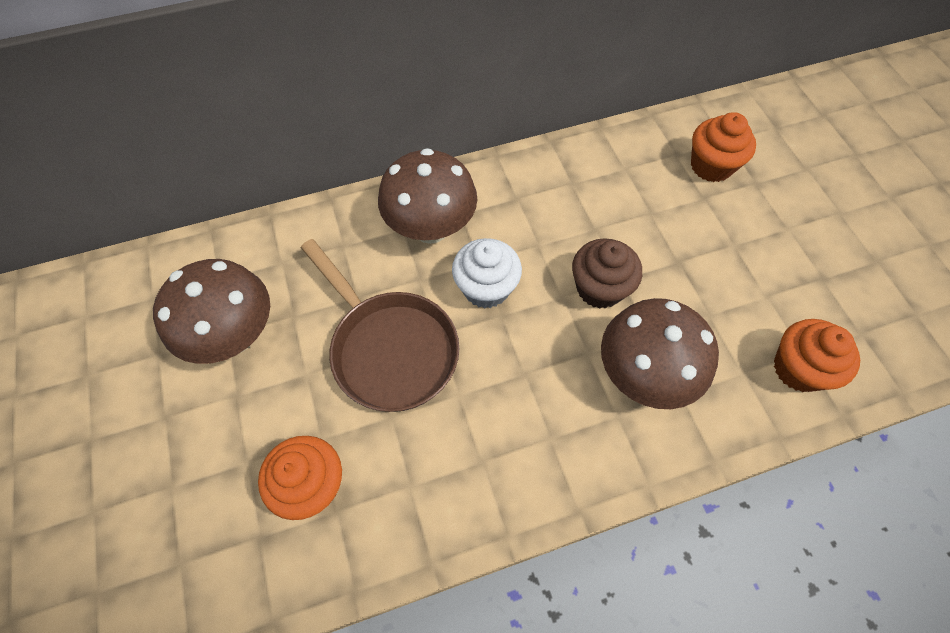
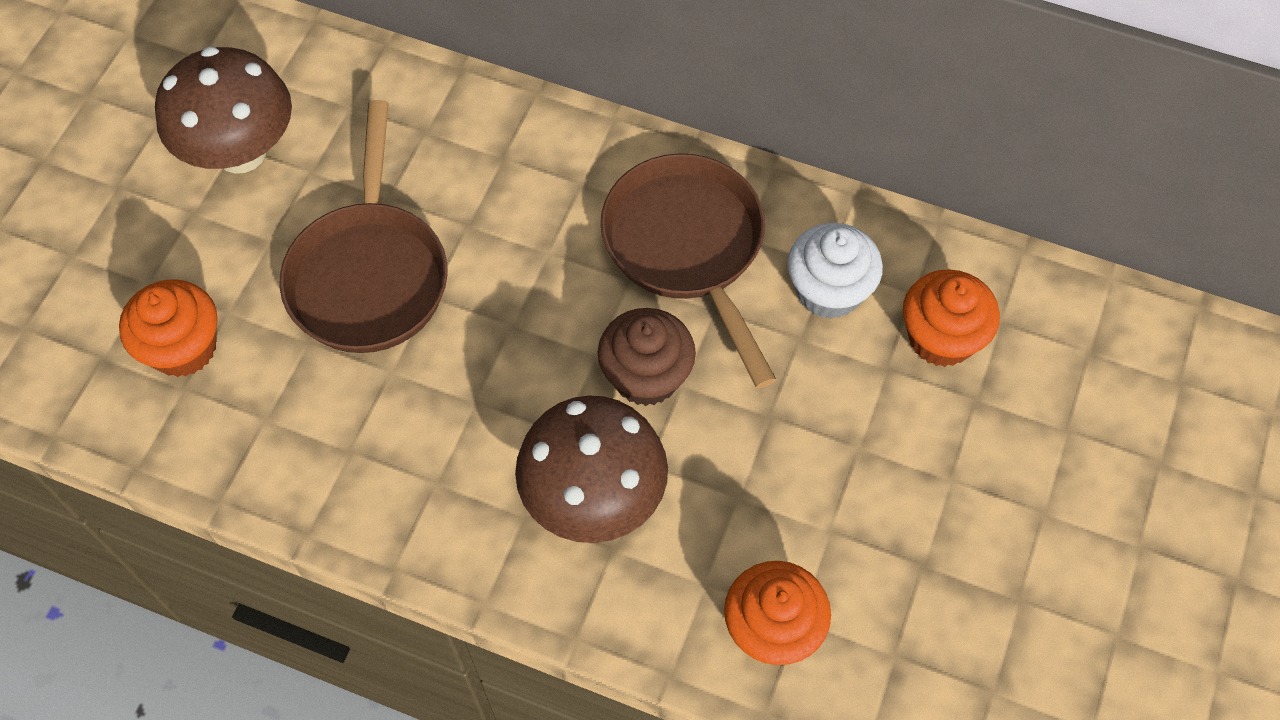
camera: 40 degrees right, 0 degrees up
brown mushroom [378,148,477,244] -> none
white cupcake [452,238,522,309] -> white cupcake moved to [788,223,883,319]
none -> brown pan [600,153,776,388]

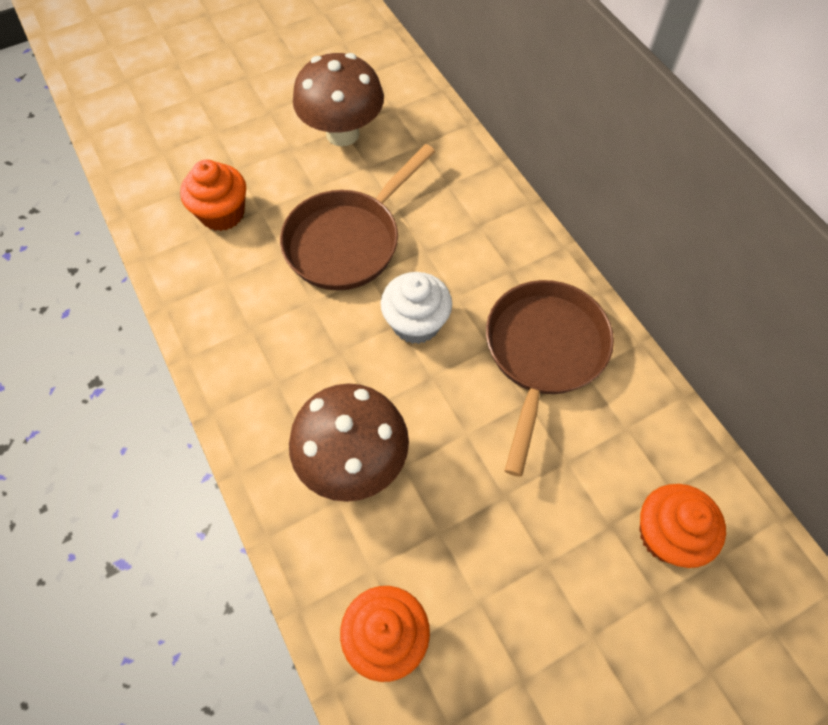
camera: 40 degrees right, 0 degrees up
brown cupcake [598,308,696,406] -> none
white cupcake [788,223,883,319] -> white cupcake moved to [381,272,452,344]

